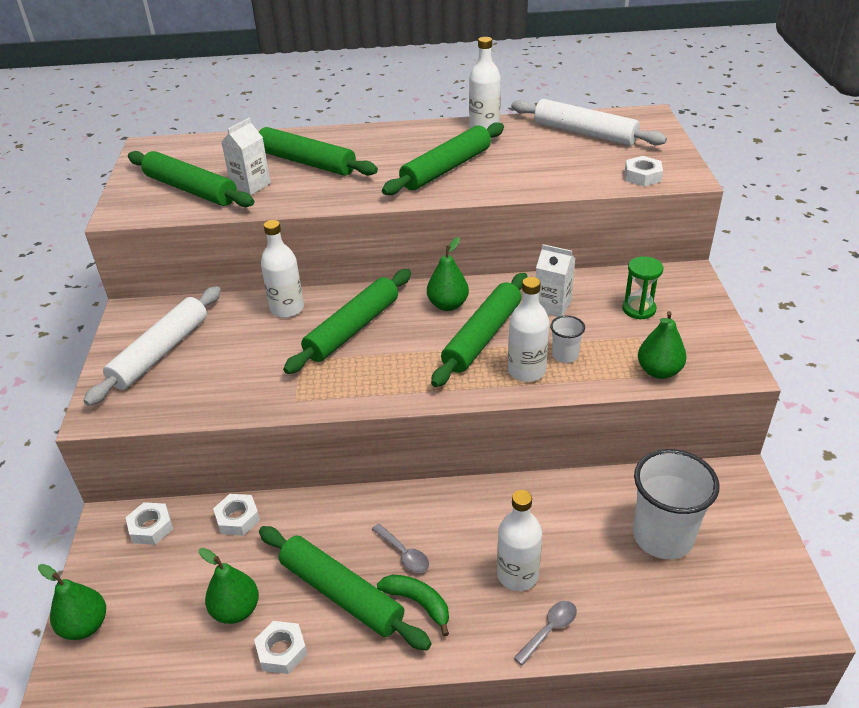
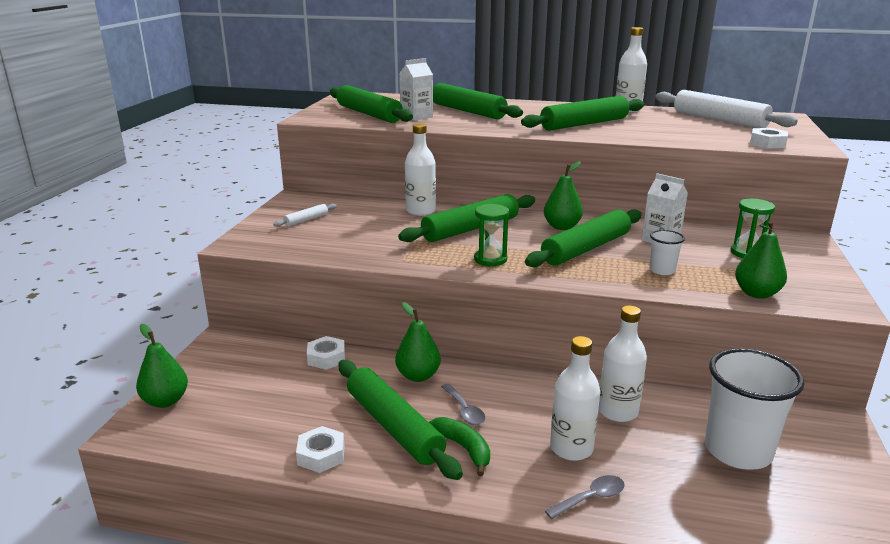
camera: 15 degrees right, 15 degrees down
white rolling pin [83,286,221,406] -> white rolling pin [273,204,337,227], size x0.45
white nut [126,502,173,545] -> none
green pear [199,548,259,624] -> green pear moved to [395,302,441,382]
white bottle [508,277,549,382] -> white bottle moved to [598,306,647,422]
none -> green hourglass [474,204,509,266]

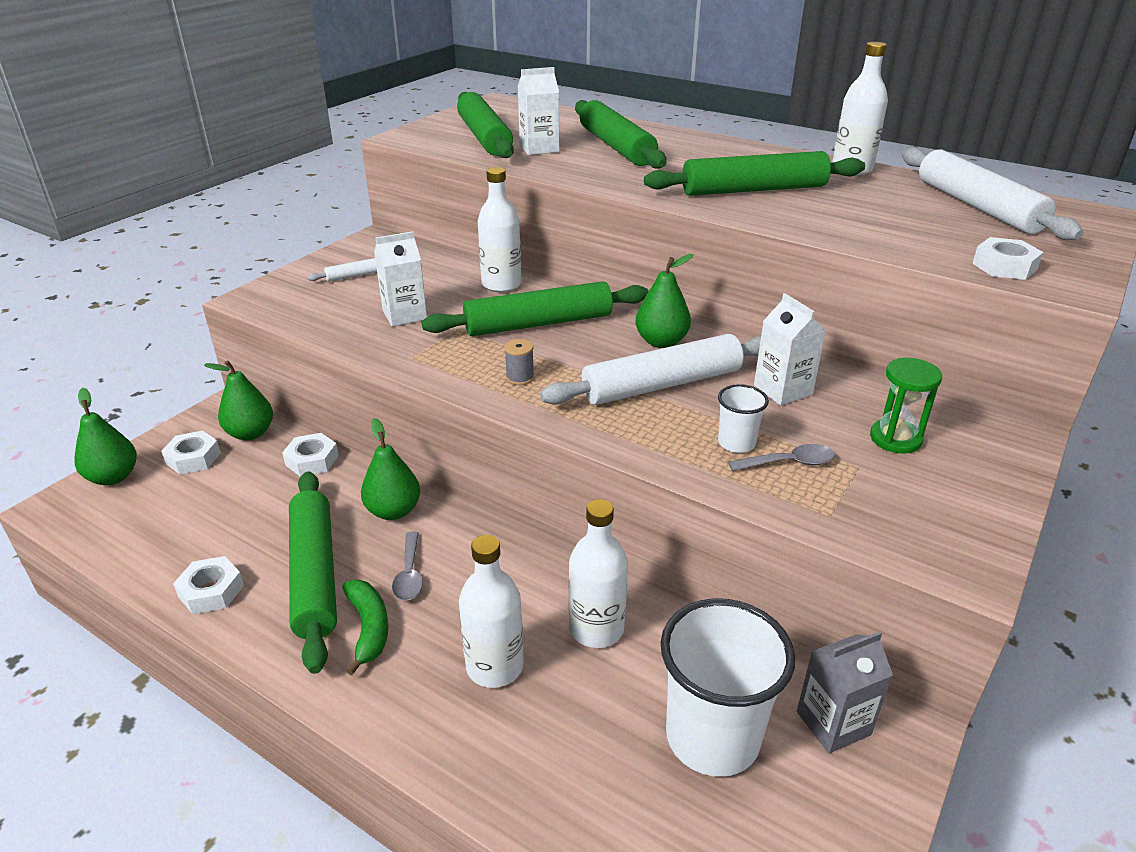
camera: 20 degrees right, 10 degrees up
green hourglass [474,204,509,266] -> grey spool [504,339,534,385]
green rolling pin [525,209,642,267] -> white rolling pin [540,334,761,405]
grey spoon [545,475,625,519] -> grey spoon moved to [729,444,835,471]
green pear [735,221,787,299] -> green pear moved to [204,361,273,440]
none -> white nut [161,431,221,475]
none -> white carton [374,231,427,327]
none -> grey carton [797,631,893,753]

